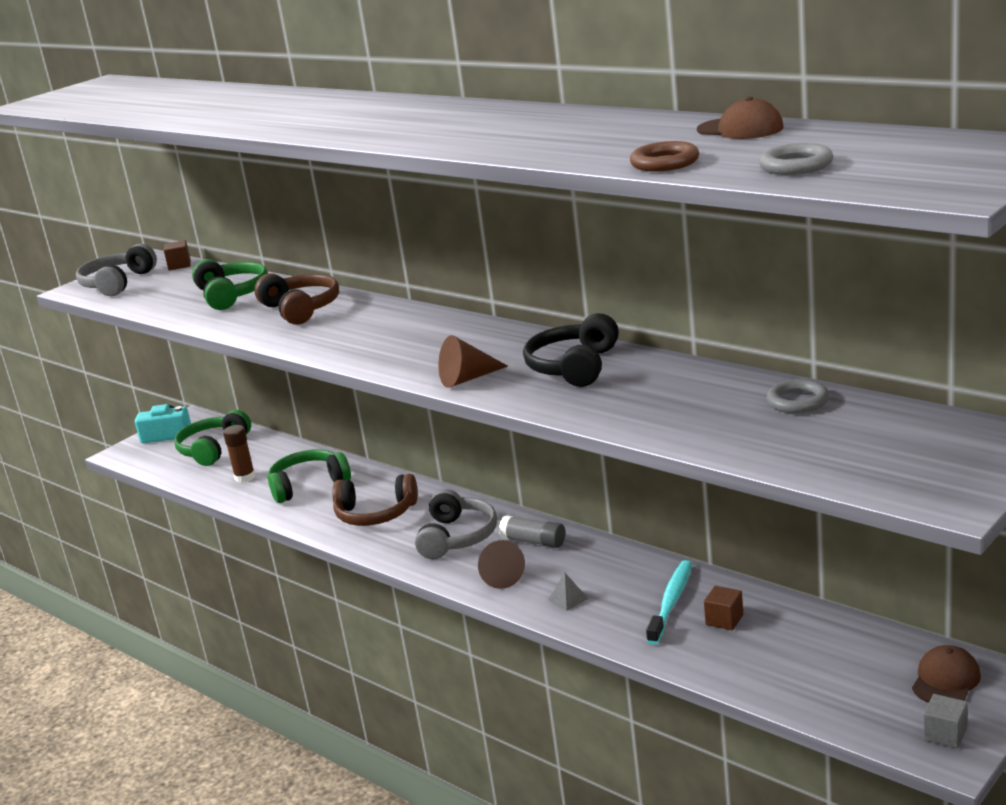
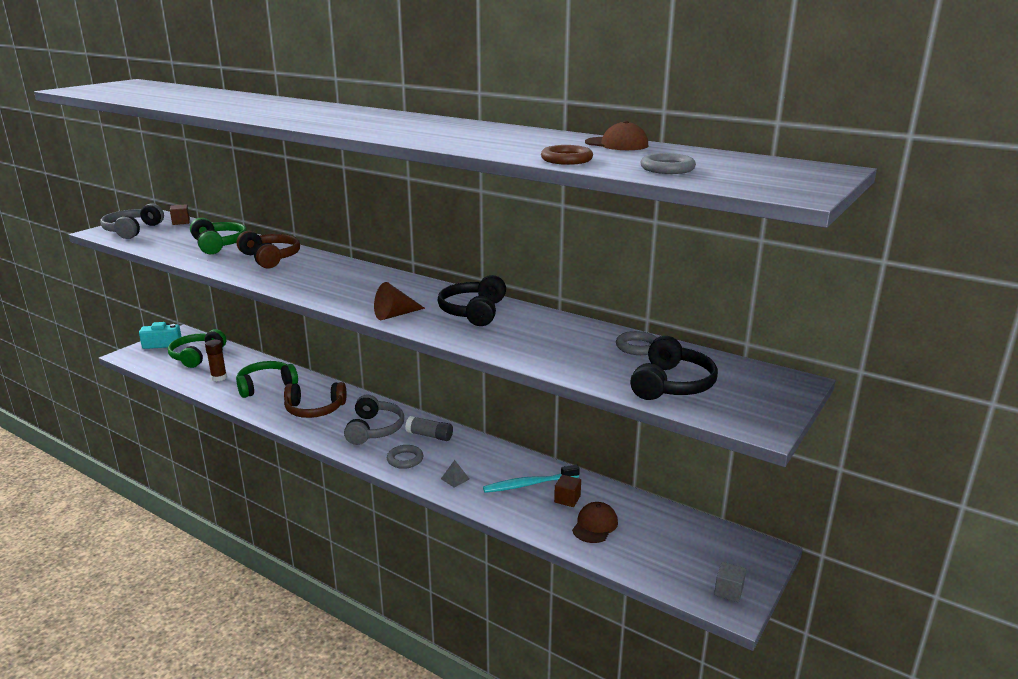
camera: 10 degrees left, 0 degrees up
brown cone [478,540,525,589] -> grey ring [387,445,423,469]
turquoise toothbrush [646,560,692,645] -> turquoise toothbrush turned 120 degrees counterclockwise [483,464,580,493]
brown cap [912,645,981,703] -> brown cap moved to [572,502,618,543]
none -> black headphones [630,336,718,400]

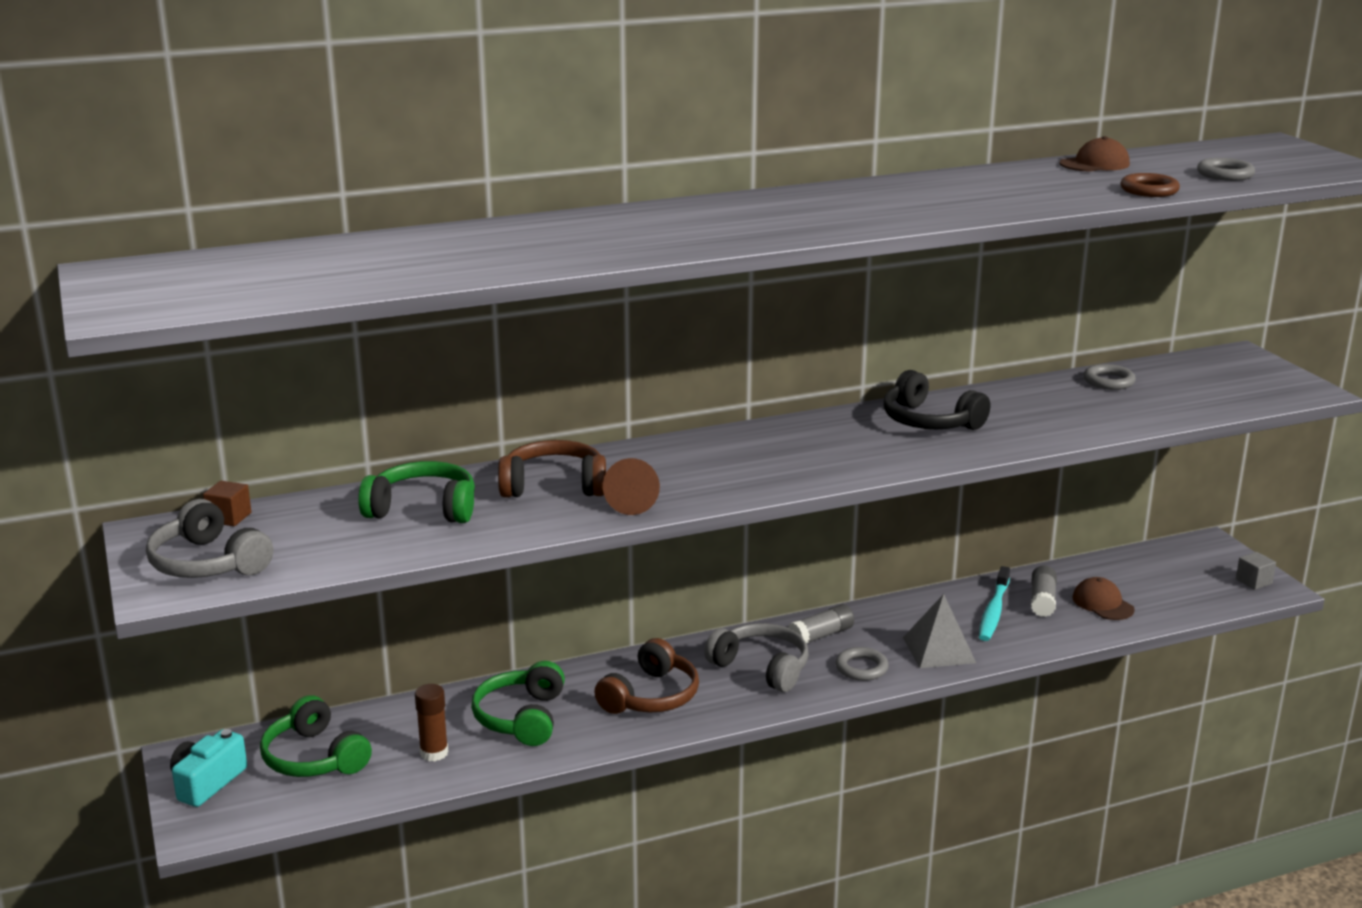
camera: 55 degrees left, 0 degrees up
brown cone [374,282,425,320] -> brown cone moved to [603,458,660,515]
grey pyramid [441,460,469,488] -> grey pyramid [903,594,976,668], size x2.06
brown cube [554,475,581,507] -> grey glue stick [1031,566,1057,617]
black headphones [630,336,718,400] -> none

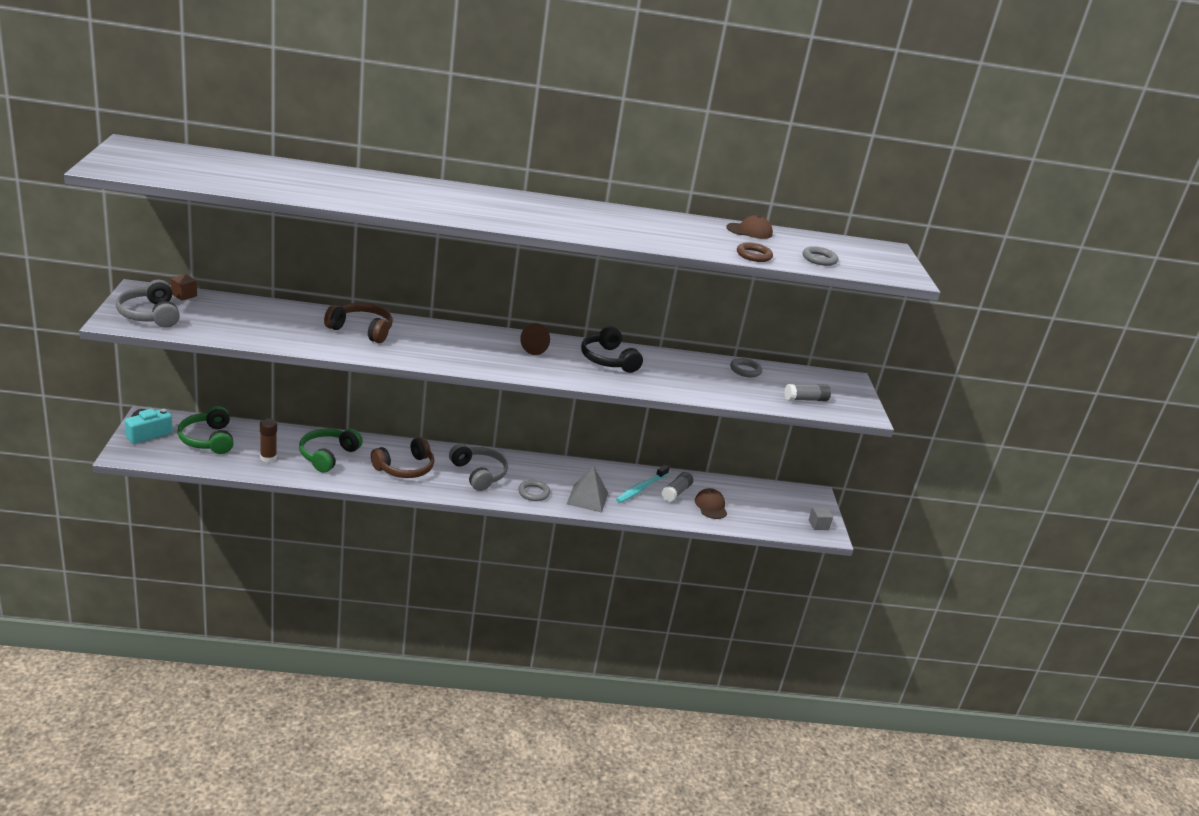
camera: 15 degrees right, 5 degrees up
green headphones [358,461,475,523] -> none
brown cone [603,458,660,515] -> brown cone moved to [520,323,550,355]
grey glue stick [788,604,854,643] -> grey glue stick moved to [784,384,831,401]

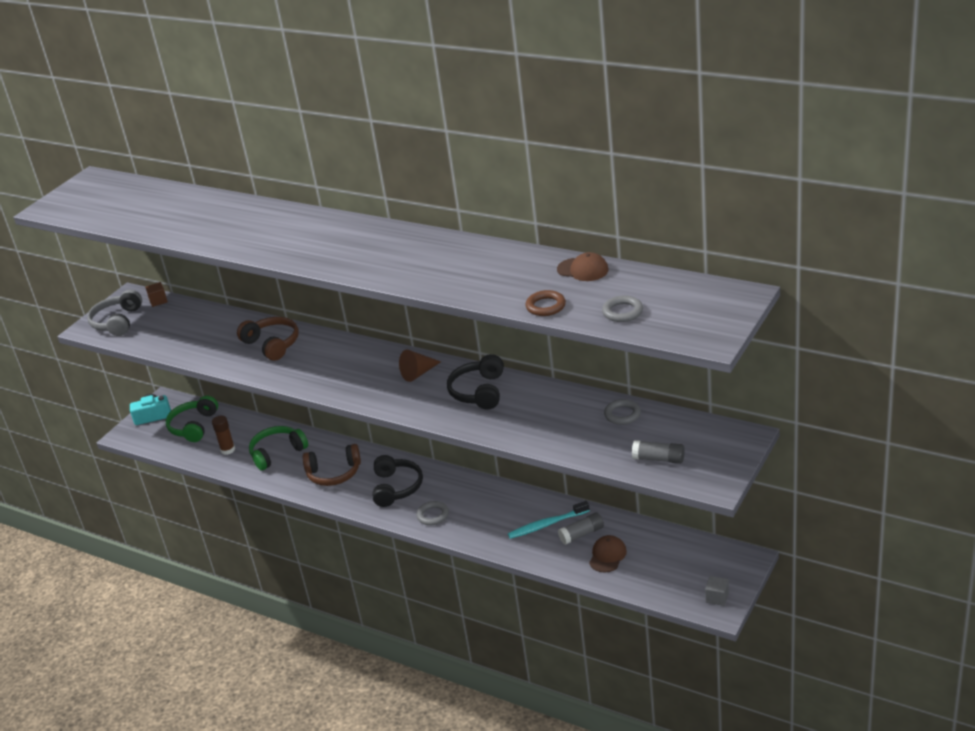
camera: 40 degrees right, 5 degrees up
grey headphones [449,443,508,491] -> black headphones [372,455,423,507]
grey pyramid [567,465,608,513] -> none

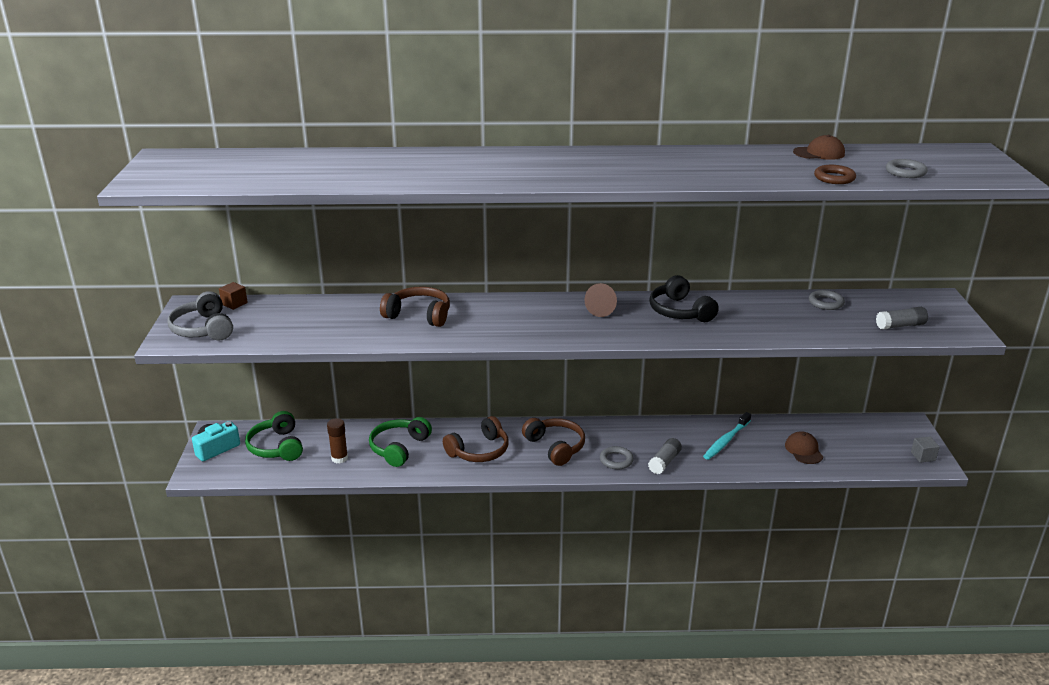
camera: 35 degrees left, 5 degrees down
black headphones [372,455,423,507] -> brown headphones [522,418,585,466]
grey glue stick [558,512,604,545] -> grey glue stick moved to [648,438,682,474]

